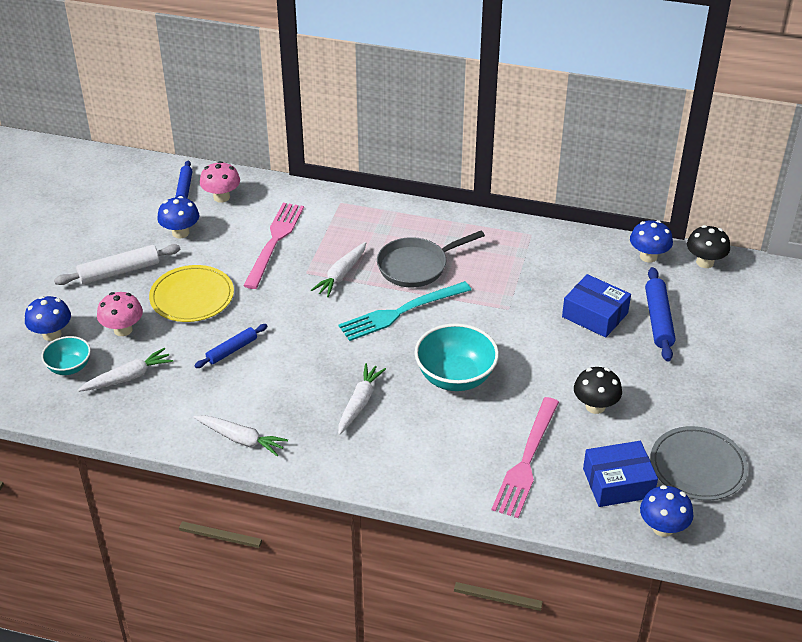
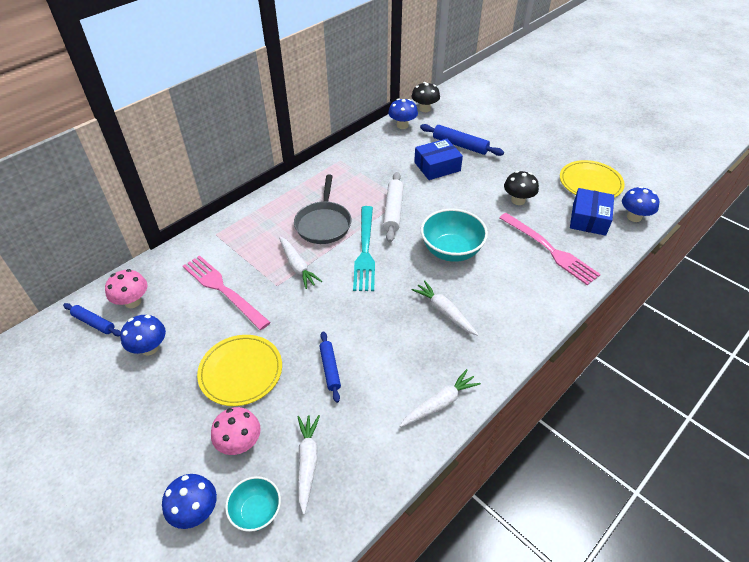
camera: 60 degrees left, 5 degrees up
white rolling pin [54,244,180,285] -> white rolling pin moved to [383,172,403,242]
grey plate [651,426,748,500] -> yellow plate [560,160,625,198]

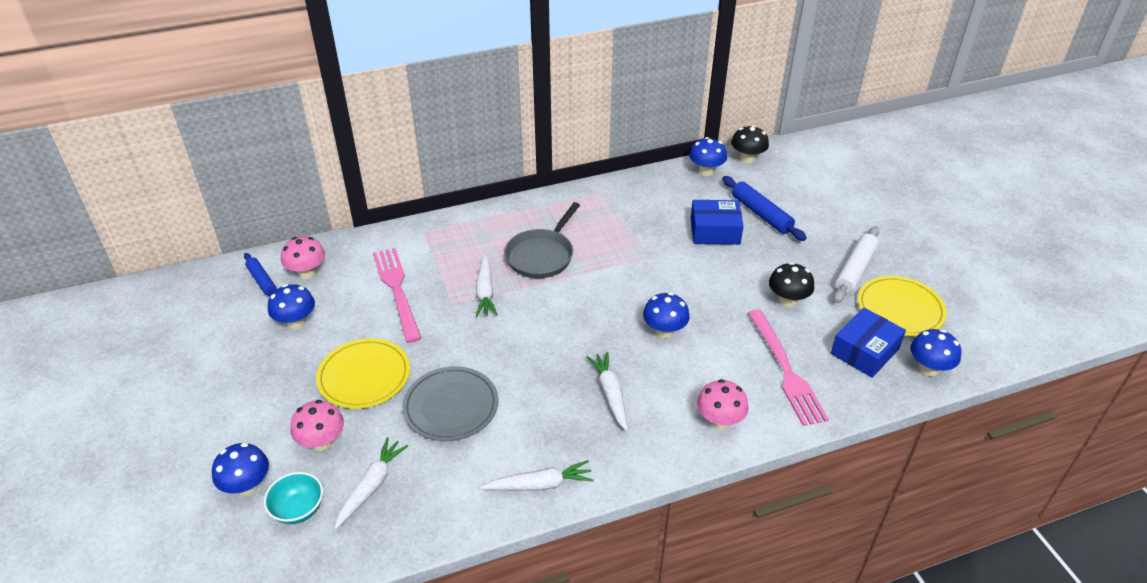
camera: 25 degrees right, 5 degrees down
blue rolling pin [319,331,341,403] -> grey plate [402,366,498,441]
turquoise fork [353,206,375,291] -> none
white rolling pin [383,172,403,242] -> white rolling pin moved to [833,226,880,303]
turquoise bowl [421,209,488,262] -> blue mushroom [643,292,690,338]
none -> pink mushroom [697,379,749,430]

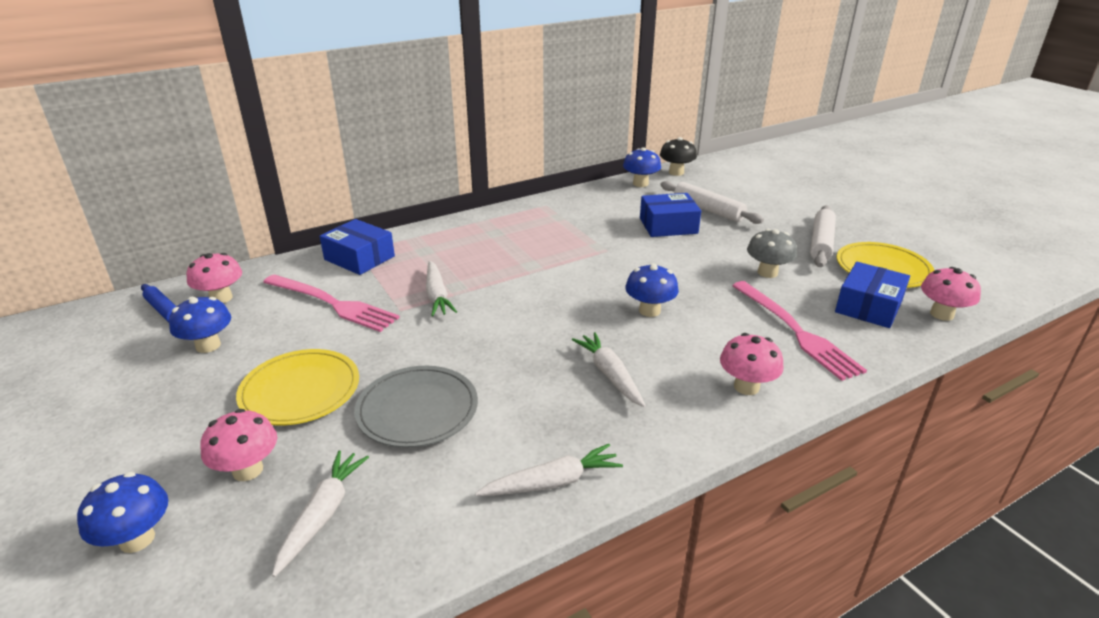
camera: 10 degrees left, 10 degrees down
turquoise bowl [264,472,323,524] -> none
pink fork [373,248,422,343] -> pink fork turned 150 degrees clockwise [263,274,400,332]
grey pan [504,202,580,278] -> none
blue rolling pin [722,176,807,241] -> white rolling pin [660,181,764,224]
black mushroom [769,262,814,307] -> grey mushroom [747,229,797,278]
blue mushroom [910,329,961,376] -> pink mushroom [921,267,981,321]
none -> blue box [320,219,395,275]

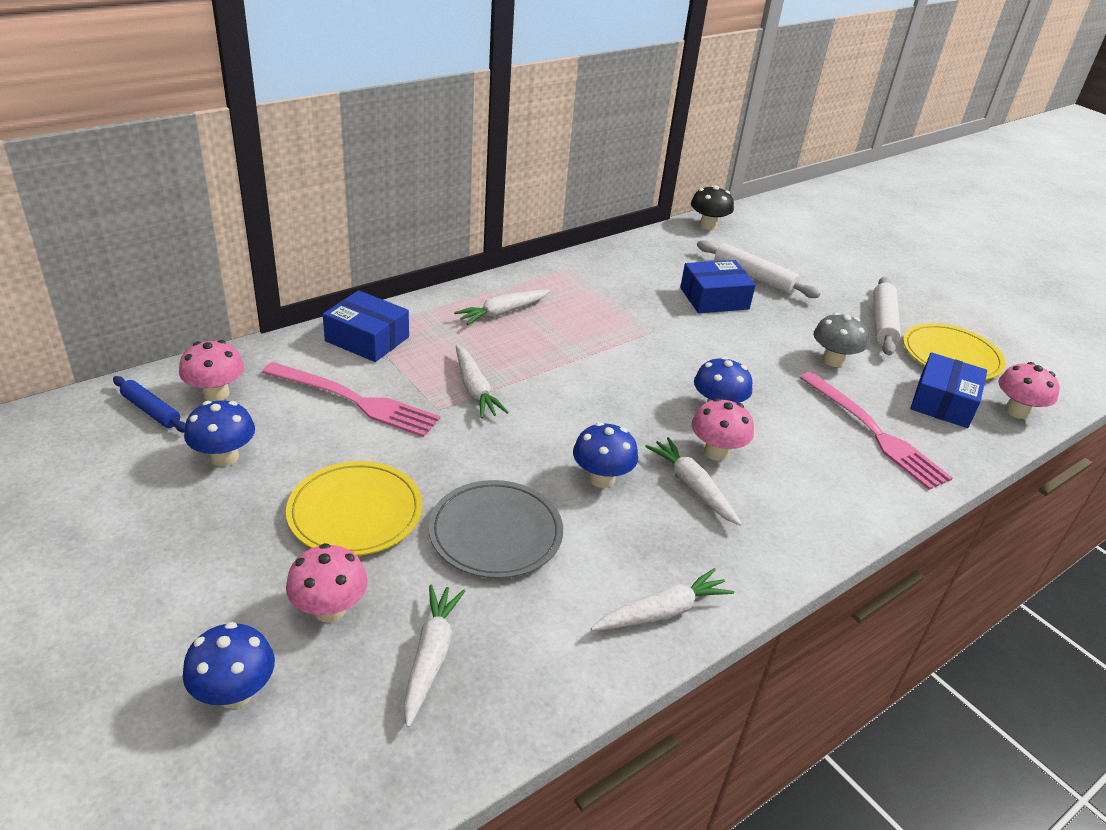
camera: 10 degrees left, 5 degrees up
blue mushroom [623,147,661,187] -> blue mushroom moved to [573,422,638,488]
pink mushroom [720,333,784,395] -> pink mushroom moved to [691,398,754,461]
none -> white carrot [454,290,550,325]

